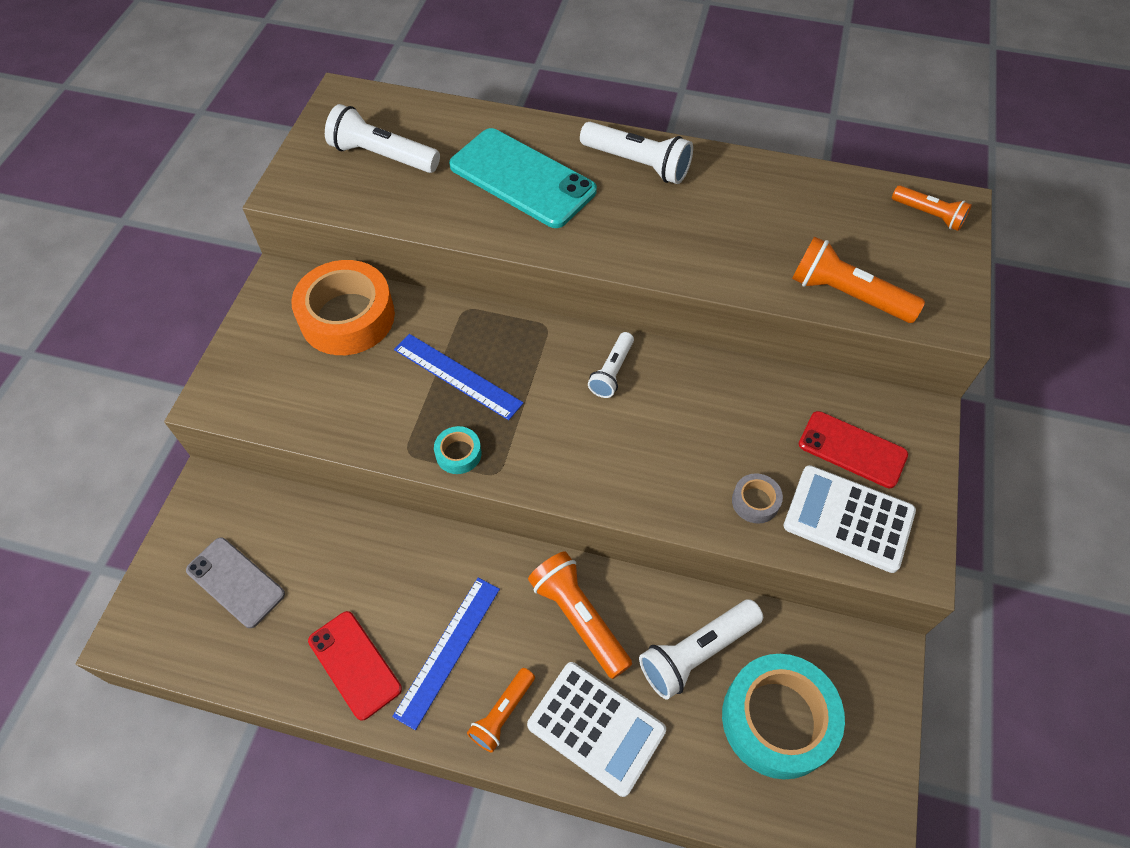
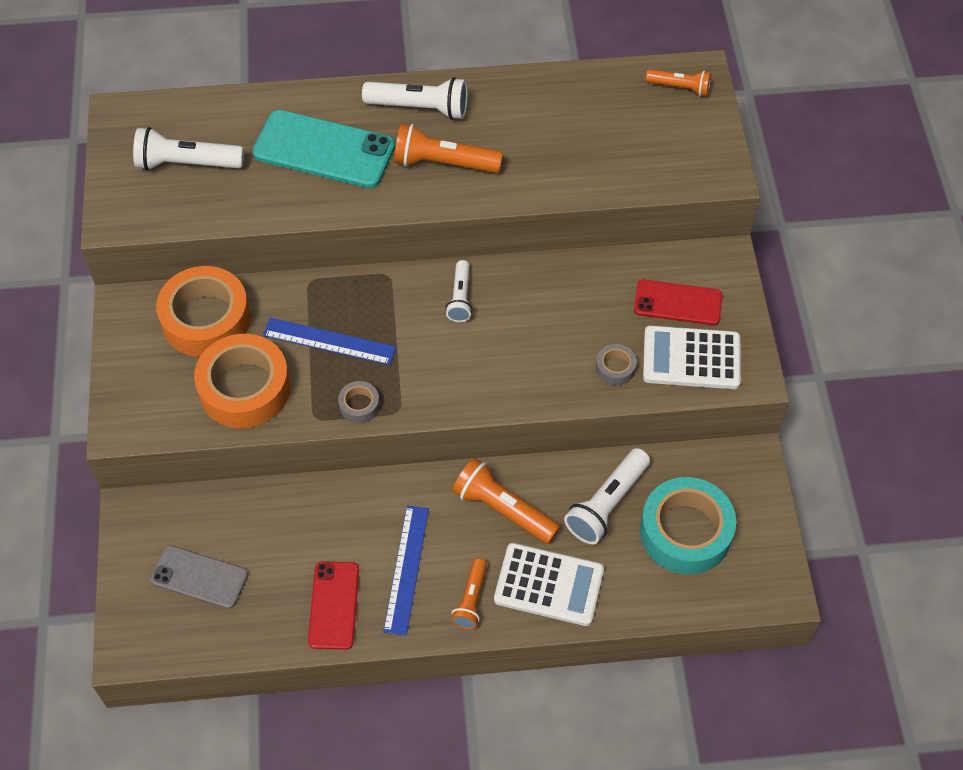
camera: 20 degrees left, 0 degrees up
red phone [308,611,402,721] -> red phone turned 60 degrees clockwise [308,561,359,650]
turquoise tape [434,426,481,474] -> grey tape [338,381,380,423]
orange flashlight [792,236,925,323] -> orange flashlight moved to [394,124,503,173]
none -> orange tape [194,334,290,428]

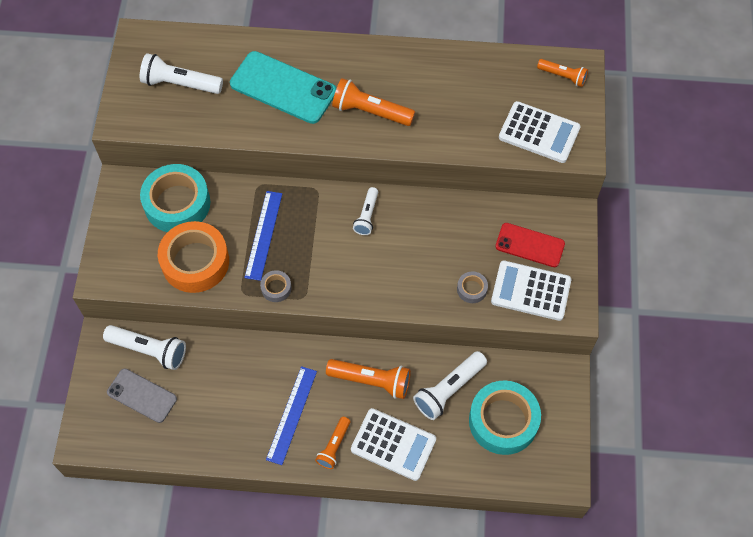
camera: 10 degrees right, 5 degrees up
orange tape [156,266,251,357] -> turquoise tape [140,164,210,232]
blue ruler [263,318,396,365] -> blue ruler turned 75 degrees clockwise [244,191,282,281]
red phone [308,561,359,650] -> none
white flashlight [362,77,468,120] -> white flashlight moved to [103,325,186,370]
orange flashlight [452,458,560,544] -> orange flashlight turned 150 degrees clockwise [326,359,411,399]
none -> white calculator [499,101,581,163]

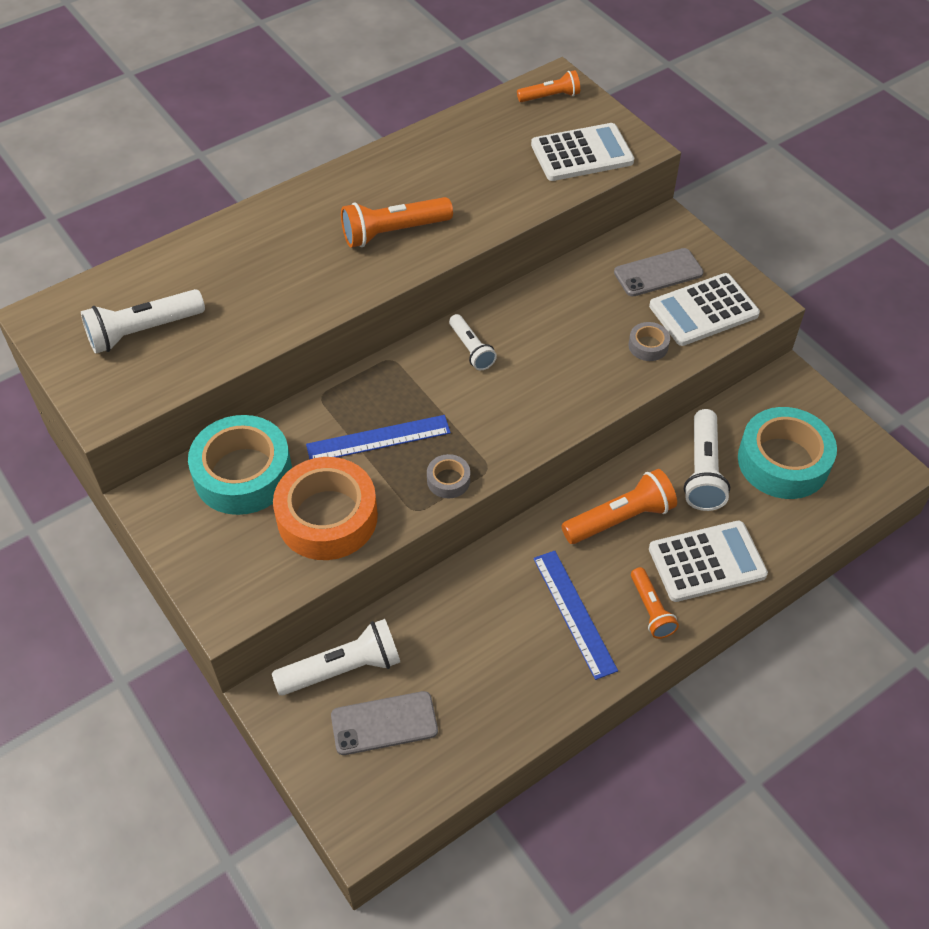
camera: 40 degrees left, 10 degrees down
turquoise phone [230,51,337,124] -> none
blue ruler [244,191,282,281] -> blue ruler turned 75 degrees counterclockwise [306,415,451,459]
red phone [495,223,565,267] -> grey phone [614,248,704,296]

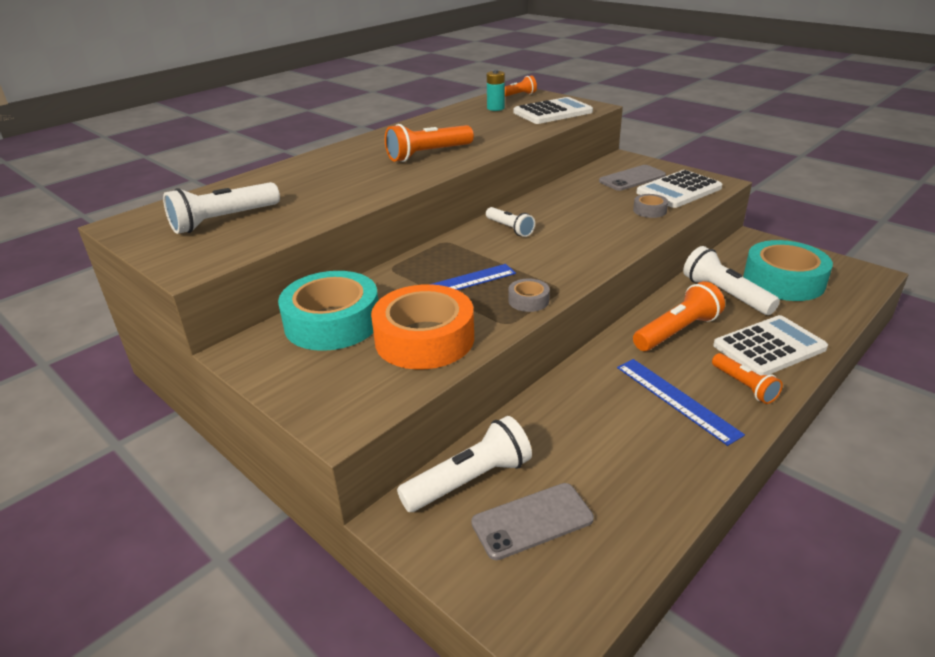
camera: 10 degrees left, 20 degrees down
white flashlight [684,409,730,511] -> white flashlight turned 150 degrees clockwise [683,246,780,315]
none -> turquoise battery [487,70,505,111]

